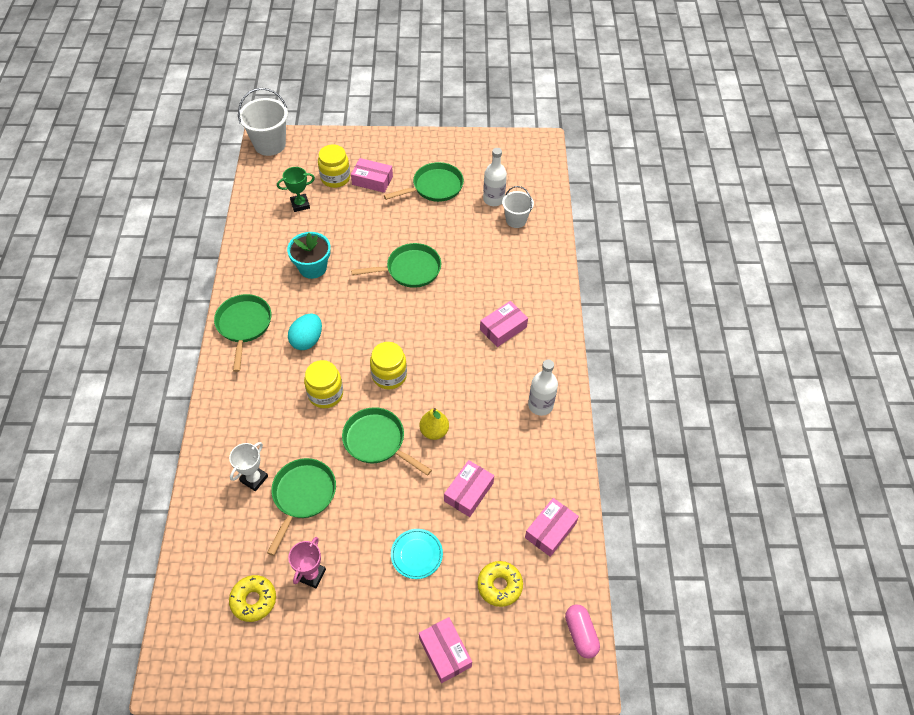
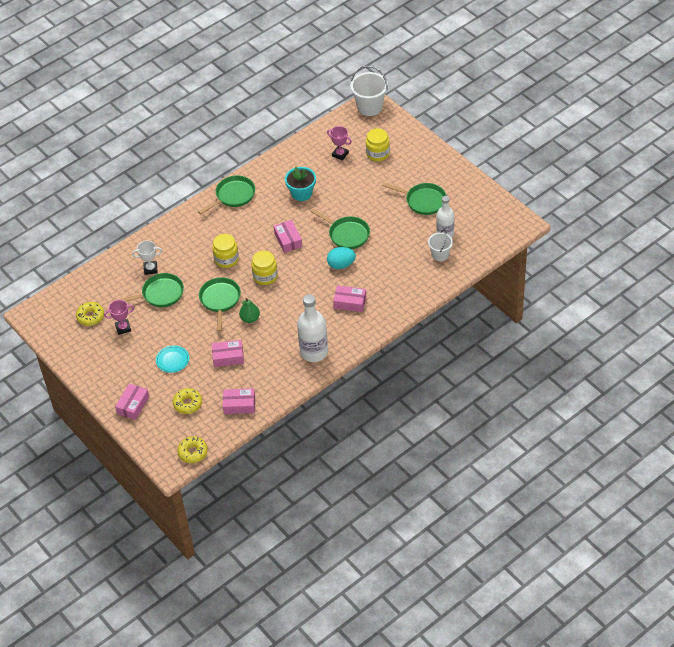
camera: 55 degrees right, 5 degrees down
green trophy [277,167,315,212] -> pink trophy [327,126,352,160]
turquoise egg [288,314,322,350] -> turquoise egg moved to [327,247,356,269]
pink box [351,158,393,193] -> pink box moved to [274,220,303,253]
yellow pear [419,408,449,440] -> green pear [239,298,260,323]
white bottle [528,359,558,416] -> white bottle [297,294,328,362], size x1.53
pink capsule [565,604,600,658] -> yellow donut [177,436,208,463]

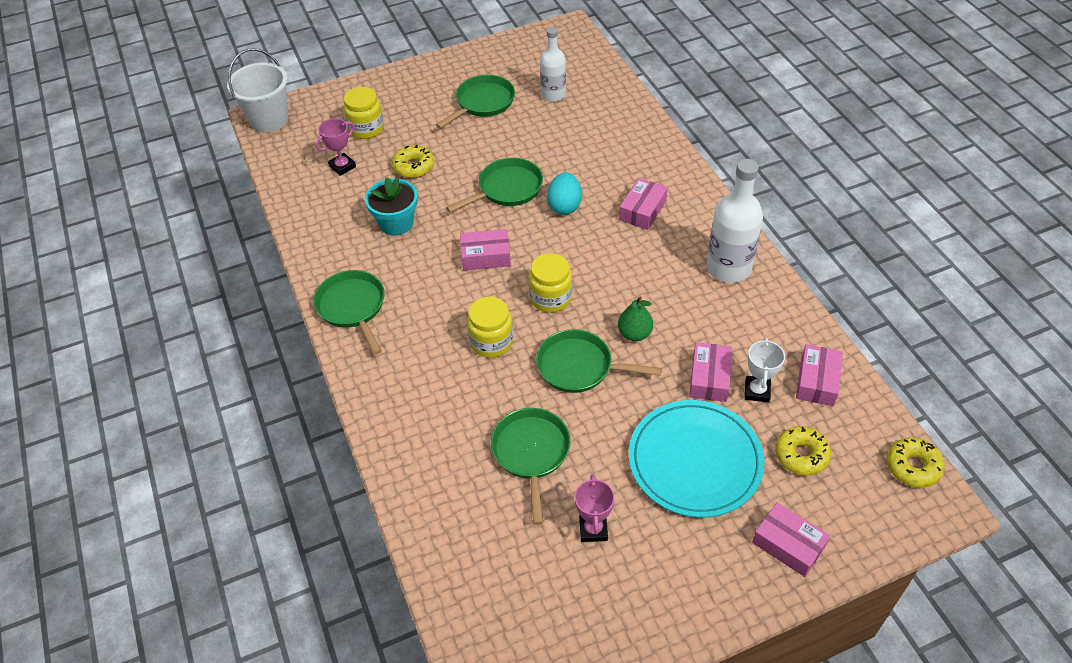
camera: 75 degrees left, 0 degrees up
yellow donut [76,302,104,326] -> yellow donut moved to [392,145,434,178]
white trophy [132,241,162,275] -> white trophy moved to [745,338,785,402]
turquoise plate [156,345,189,373] -> turquoise plate [629,400,764,517], size x2.12
white bucket [428,229,453,261] -> none

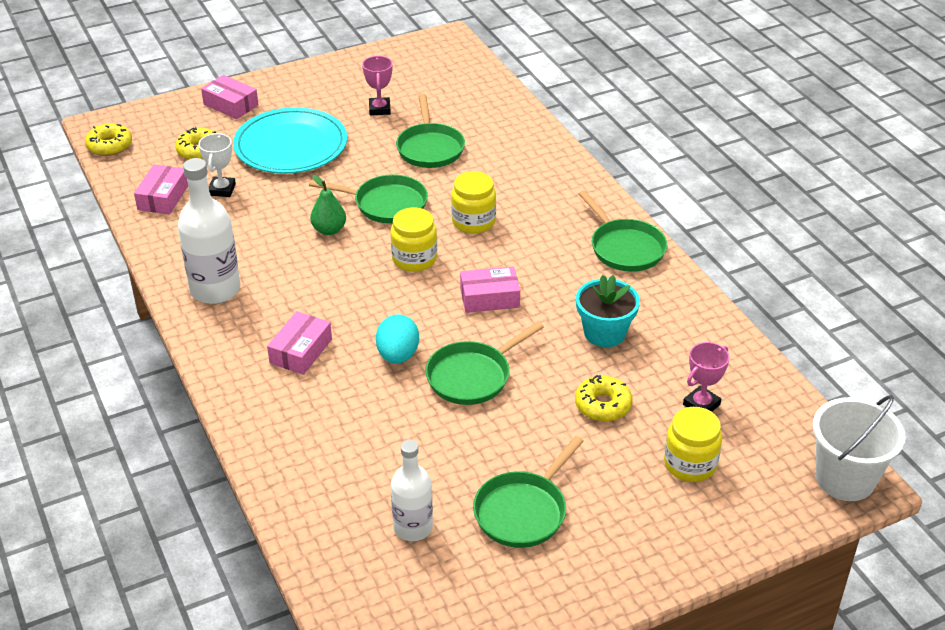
camera: 175 degrees right, 10 degrees down
pink box [689,342,732,402] -> none

